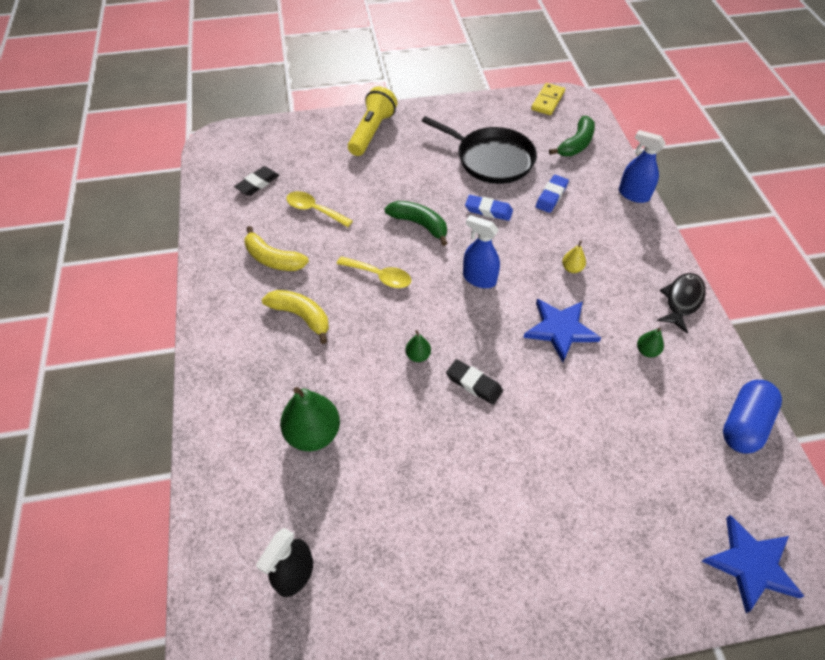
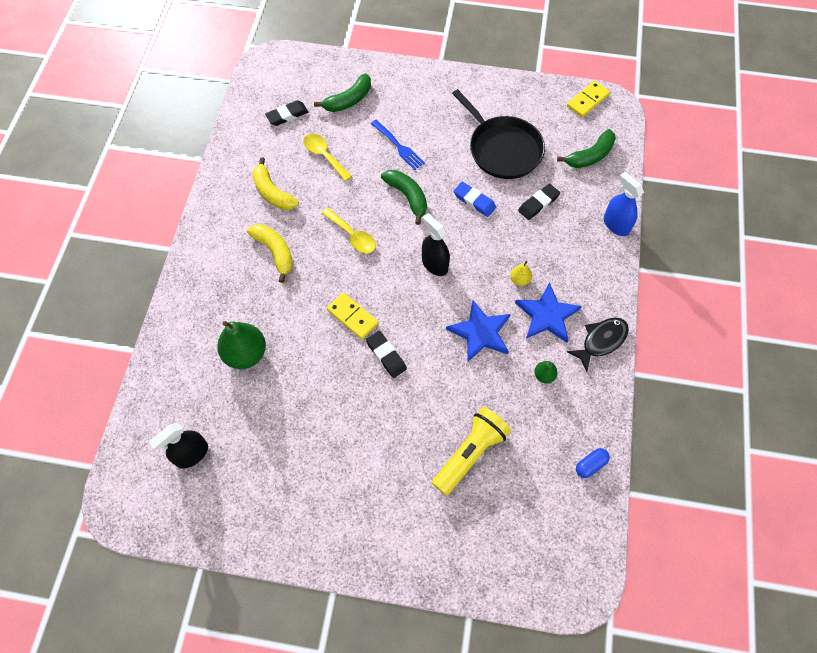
camera: 20 degrees right, 10 degrees up
yellow flashlight [348,86,397,156] -> yellow flashlight moved to [432,407,511,495]
green pear [405,330,431,362] -> yellow domino [327,292,379,339]
blue spray bottle [463,215,500,288] -> black spray bottle [422,213,450,276]
blue eraser [535,175,569,213] -> black eraser [518,184,560,220]
blue star [702,515,804,613] -> blue star moved to [515,282,582,343]
blue capsule [723,380,782,454] -> blue capsule [576,448,610,478], size x0.52
none -> green banana [314,73,371,112]
none -> blue fork [371,120,425,170]

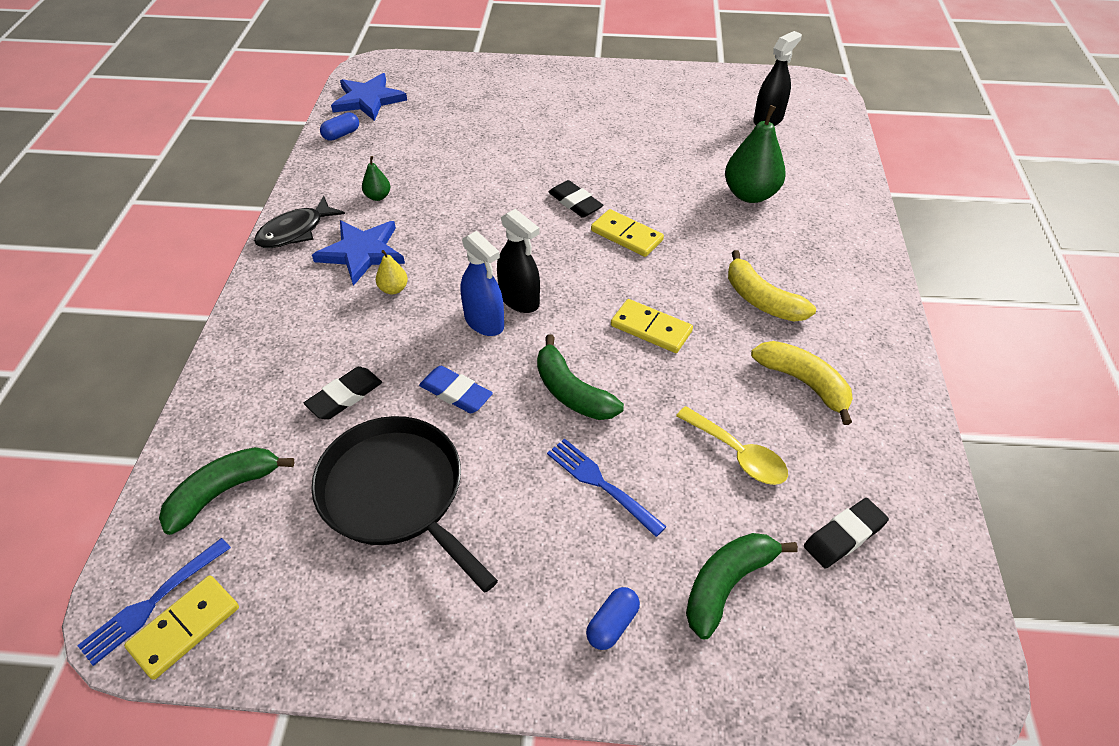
camera: 175 degrees right, 15 degrees down
yellow spoon [322,208,376,254] -> yellow domino [611,299,693,353]
yellow flashlight [432,407,511,495] -> none
blue star [446,300,511,362] -> blue star moved to [331,73,407,121]
blue spray bottle [604,172,644,236] -> blue spray bottle moved to [460,231,504,336]
none -> blue fork [77,538,231,666]
none -> blue capsule [586,587,640,650]

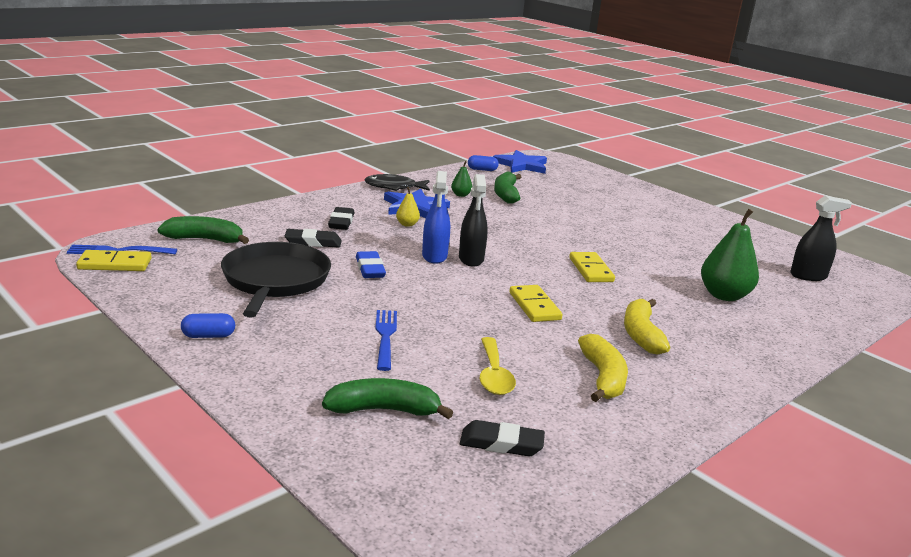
camera: 40 degrees right, 25 degrees down
green banana [537,334,624,420] -> green banana moved to [494,171,521,204]
black eraser [548,180,603,218] -> black eraser moved to [328,207,354,230]
blue capsule [586,587,640,650] -> blue capsule moved to [181,313,235,338]

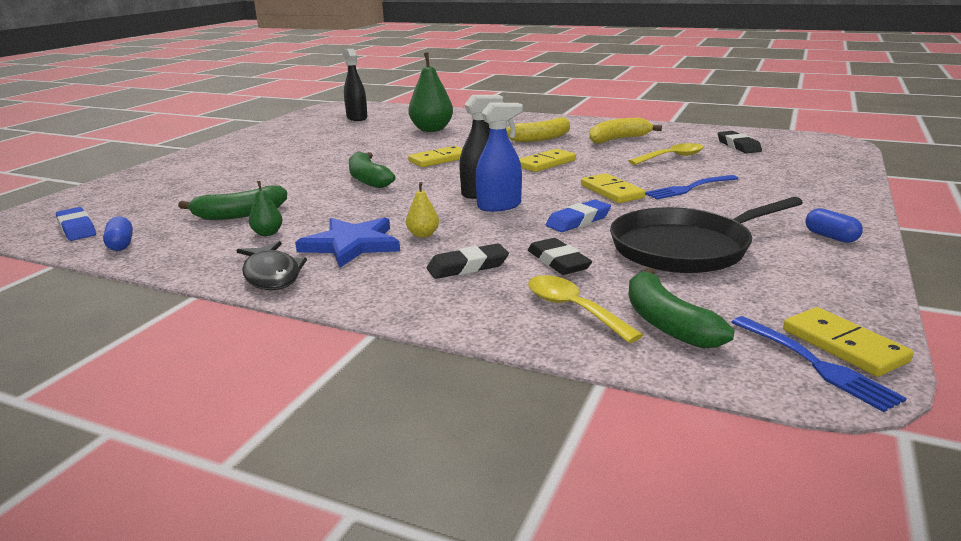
camera: 110 degrees left, 0 degrees up
green banana [322,378,453,419] -> green banana moved to [349,152,395,188]
blue star [493,150,547,174] -> blue eraser [56,207,96,241]
none -> yellow spoon [528,275,643,343]
none -> yellow domino [581,173,645,203]

